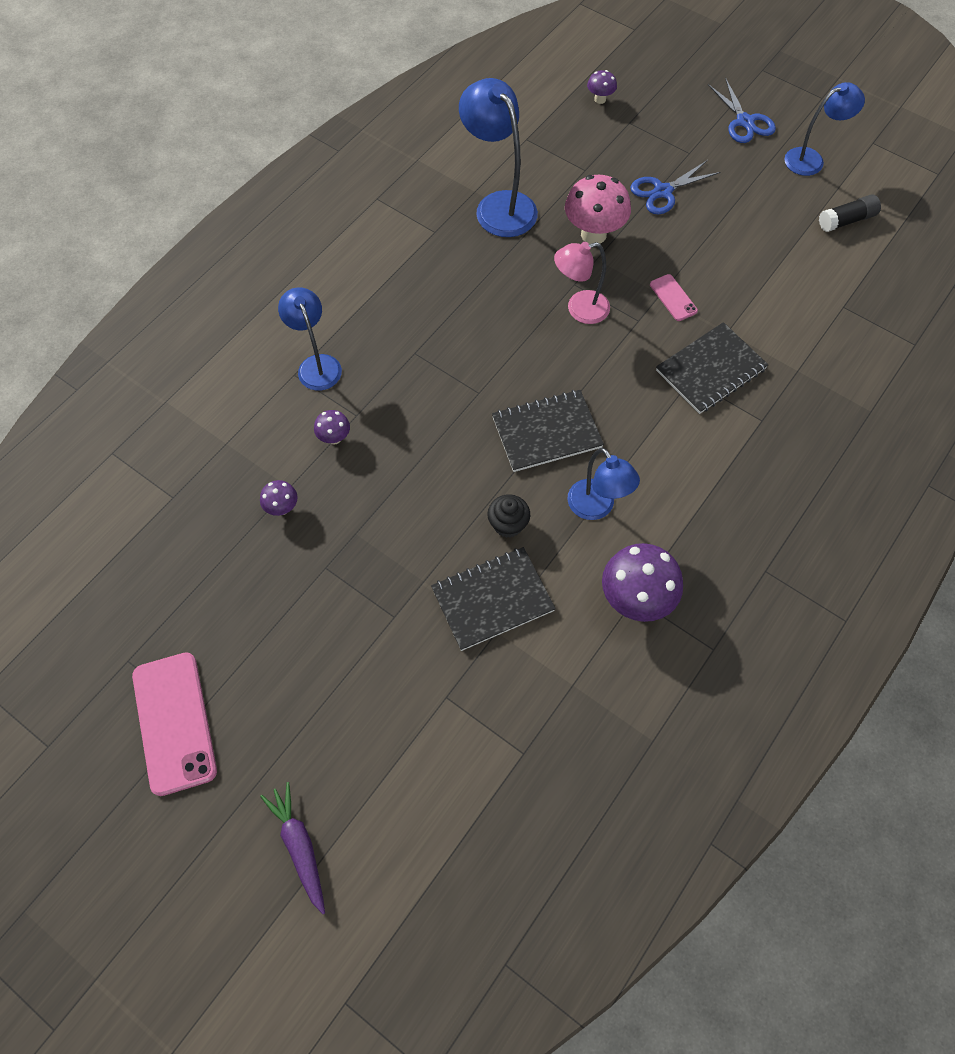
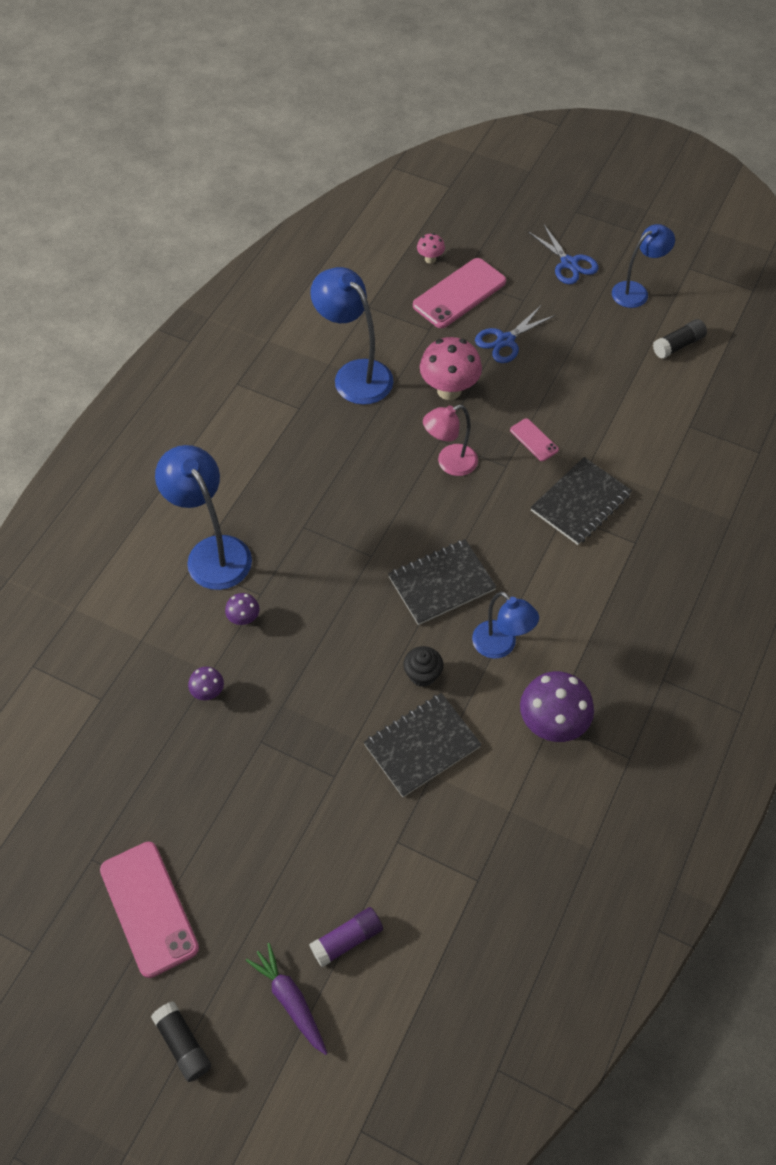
camera: 10 degrees left, 5 degrees down
blue lamp [278,287,342,391] -> blue lamp [155,445,252,590], size x1.53
purple mushroom [587,70,617,104] -> pink mushroom [417,233,445,264]
none -> black glue stick [151,1001,211,1082]
none -> purple glue stick [309,907,383,967]
none -> pink phone [413,258,506,328]

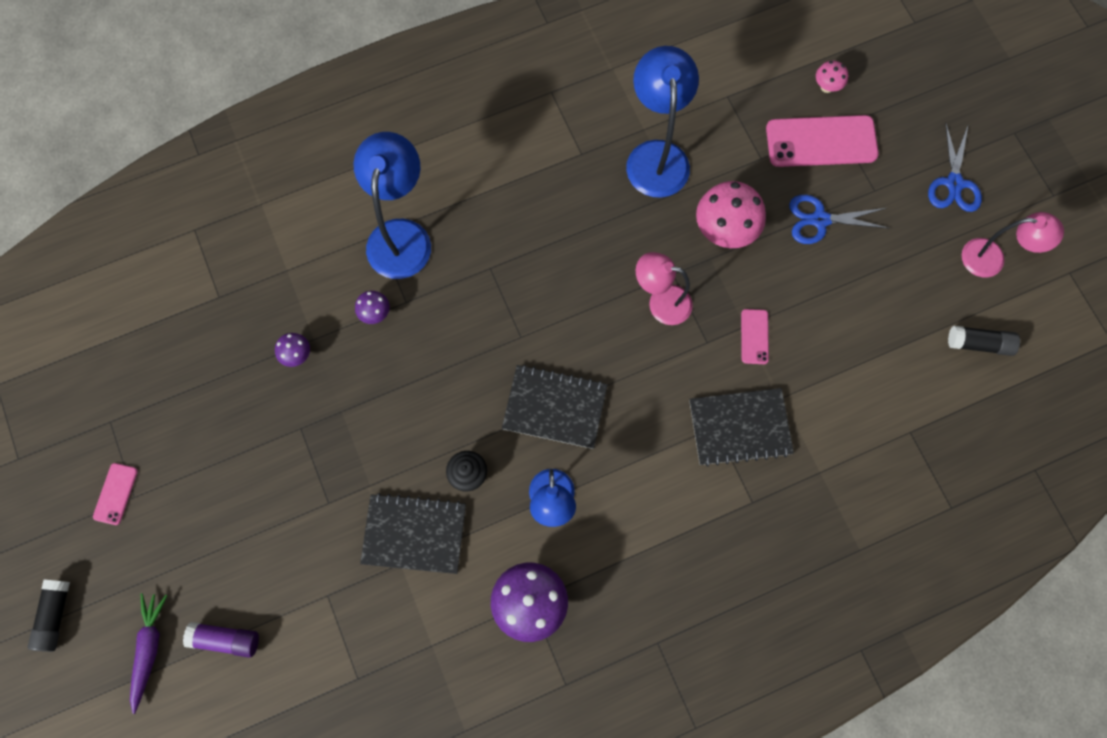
camera: 40 degrees right, 15 degrees up
pink phone [100,842,199,978] -> pink phone [93,463,138,525], size x0.50
blue lamp [612,224,675,308] -> pink lamp [962,212,1064,277]

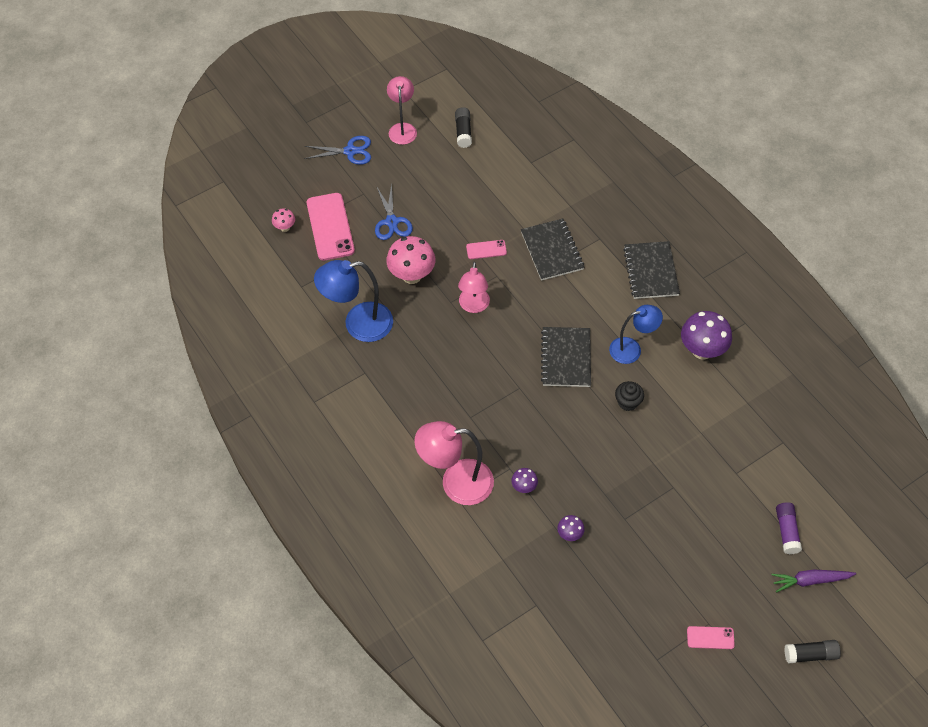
camera: 100 degrees left, 15 degrees down
blue lamp [353,132,431,279] -> pink lamp [414,421,494,505]
black notebook [360,493,466,574] -> black notebook moved to [623,241,680,299]

